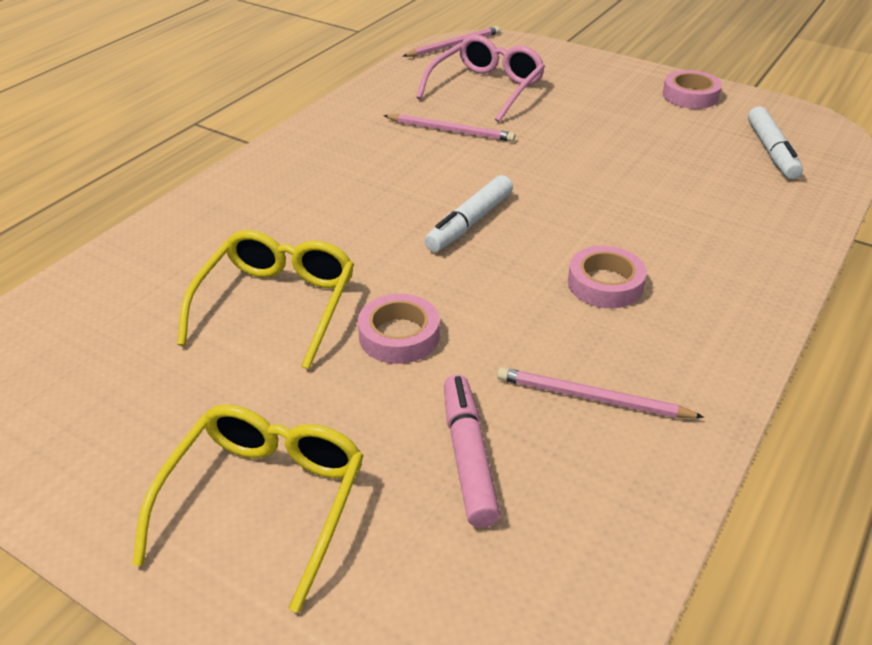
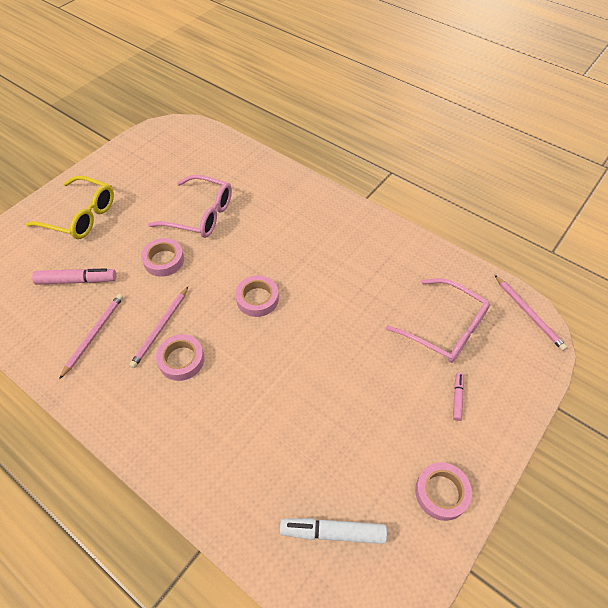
camera: 95 degrees right, 15 degrees up
yellow glasses [177,230,354,369] -> pink glasses [148,175,232,238]
pink pencil [383,114,515,142] -> pink pencil moved to [129,287,188,368]
white marker [424,175,513,252] -> pink tape [235,275,279,317]
none -> pink marker [453,372,464,421]

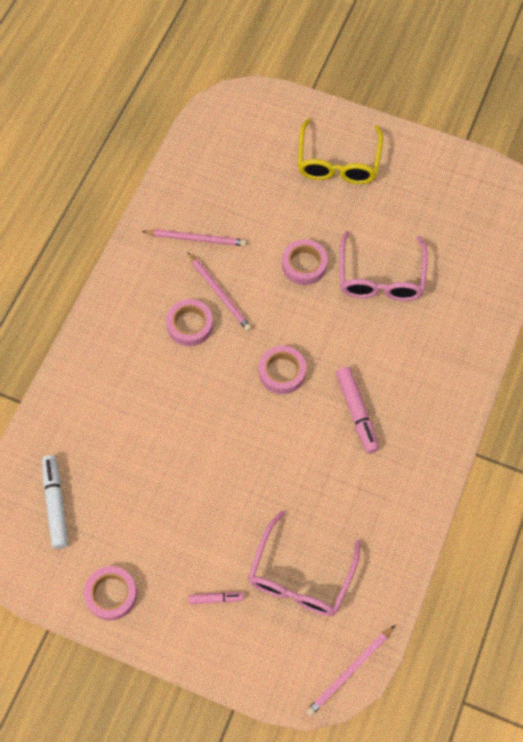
camera: 75 degrees right, 10 degrees up
pink marker [32,268,116,285] -> pink marker moved to [336,367,379,454]
pink pencil [129,287,188,368] -> pink pencil turned 135 degrees counterclockwise [188,253,252,331]

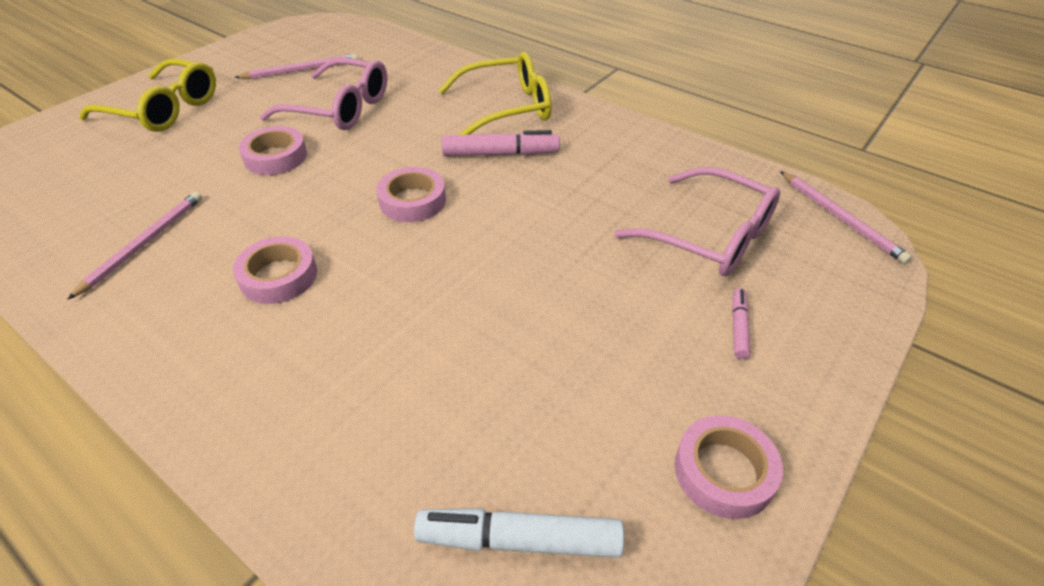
camera: 75 degrees left, 20 degrees down
pink pencil [188,253,252,331] -> pink pencil moved to [234,54,358,79]
none -> yellow glasses [438,52,552,135]

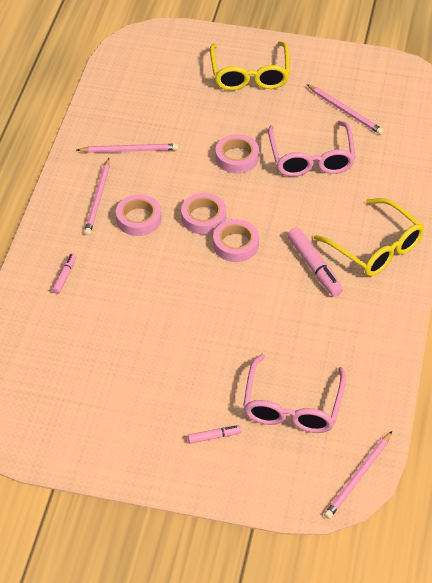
camera: 65 degrees right, 5 degrees up
white marker [414,508,624,558] -> none
pink tape [675,415,783,519] -> pink tape moved to [181,193,226,235]
none -> pink marker [52,253,76,294]
none -> pink pencil [84,158,110,235]

